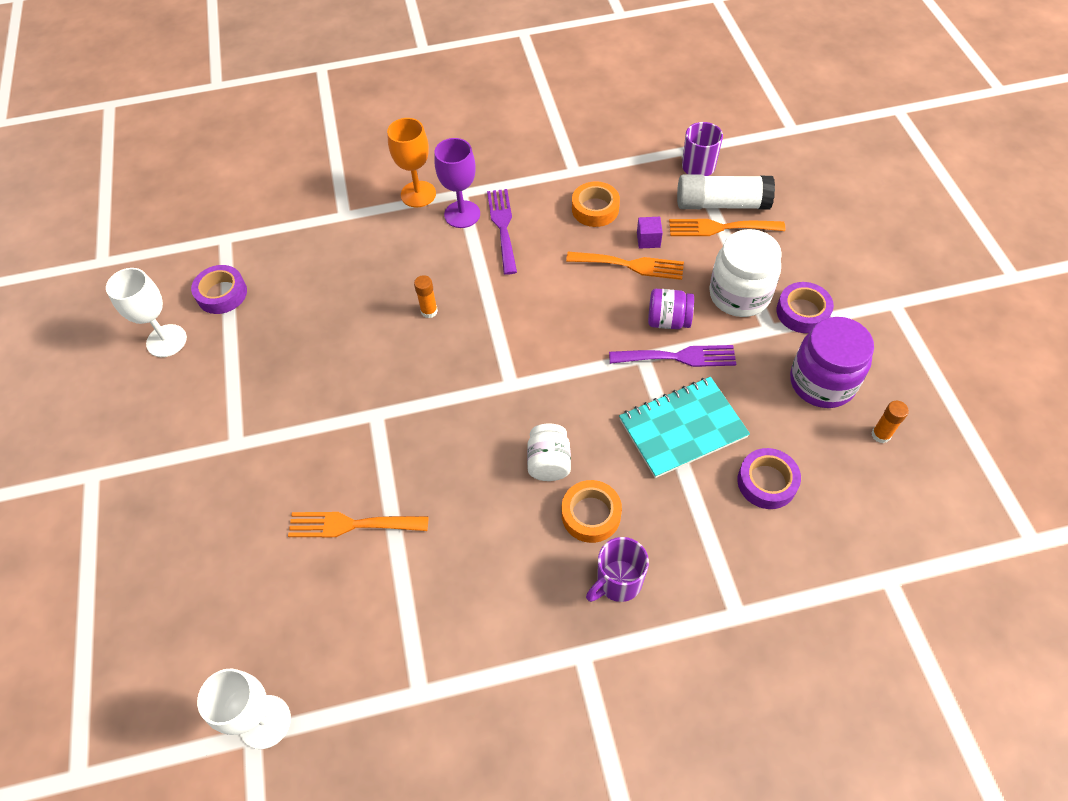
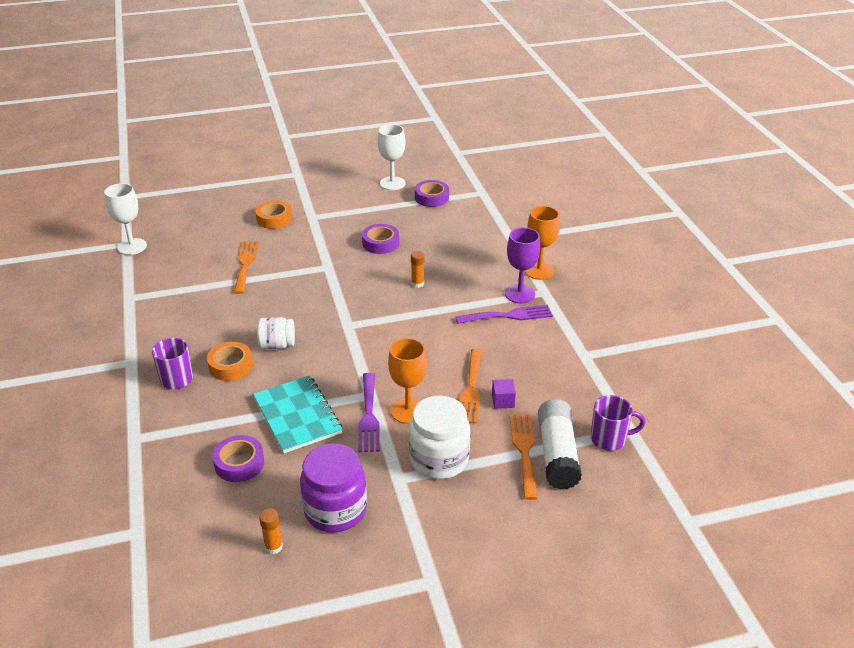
camera: 85 degrees right, 20 degrees down
orange tape [572,181,620,227] -> orange tape moved to [255,200,292,229]
purple jar [648,289,694,329] -> orange goblet [388,338,427,424]
purple tape [776,282,834,333] -> purple tape moved to [362,224,399,254]

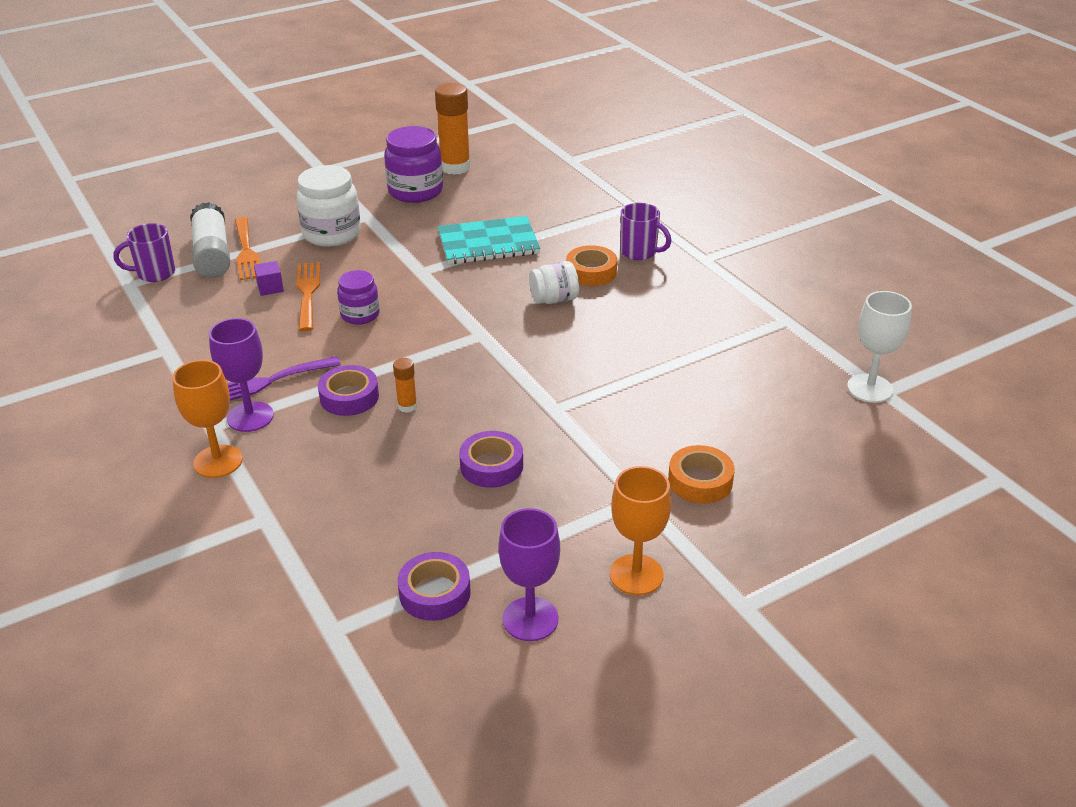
camera: 165 degrees right, 0 degrees up
purple tape [212,435,264,482] -> purple tape moved to [318,365,379,416]
orange fork [234,241,259,294] -> none
turquoise notebook [253,375,343,454] -> turquoise notebook turned 60 degrees counterclockwise [438,216,540,264]
orange glue stick [259,508,283,554] -> orange glue stick [435,83,471,175], size x2.07
purple fork [358,373,380,452] -> none
white goblet [378,124,406,190] -> purple goblet [498,508,560,641]
orange goblet [388,338,427,424] -> orange goblet moved to [610,466,671,595]
none -> purple jar [337,270,380,325]

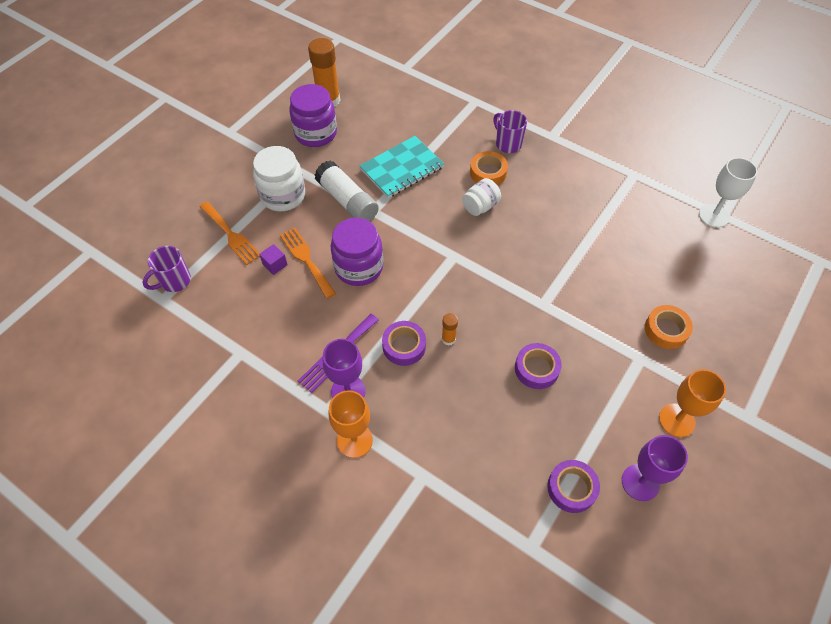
camera: 25 degrees left, 20 degrees up
white glue stick [190,202,230,278] -> white glue stick moved to [315,160,379,221]
purple jar [337,270,380,325] -> purple jar [331,218,383,286], size x1.65
purple mug [620,203,672,260] -> purple mug turned 135 degrees counterclockwise [493,110,527,153]

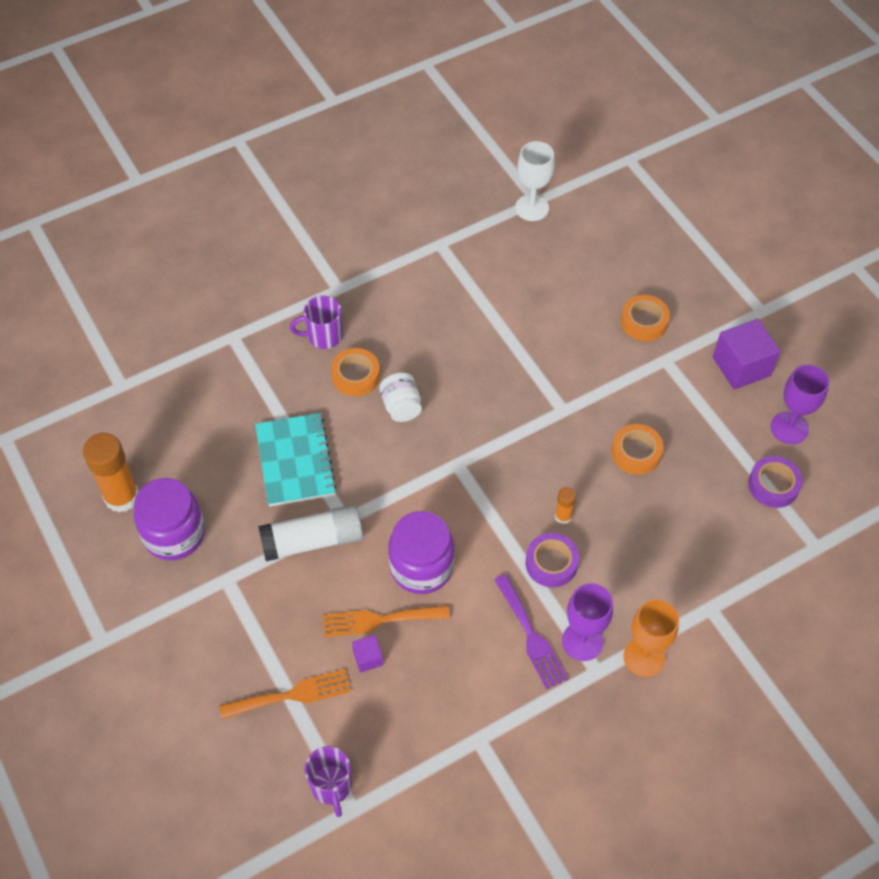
camera: 65 degrees left, 0 degrees up
white jar [253,146,305,212] -> none
purple tape [515,343,562,389] -> orange tape [611,424,664,475]
orange goblet [659,369,726,437] -> purple cube [713,319,781,390]

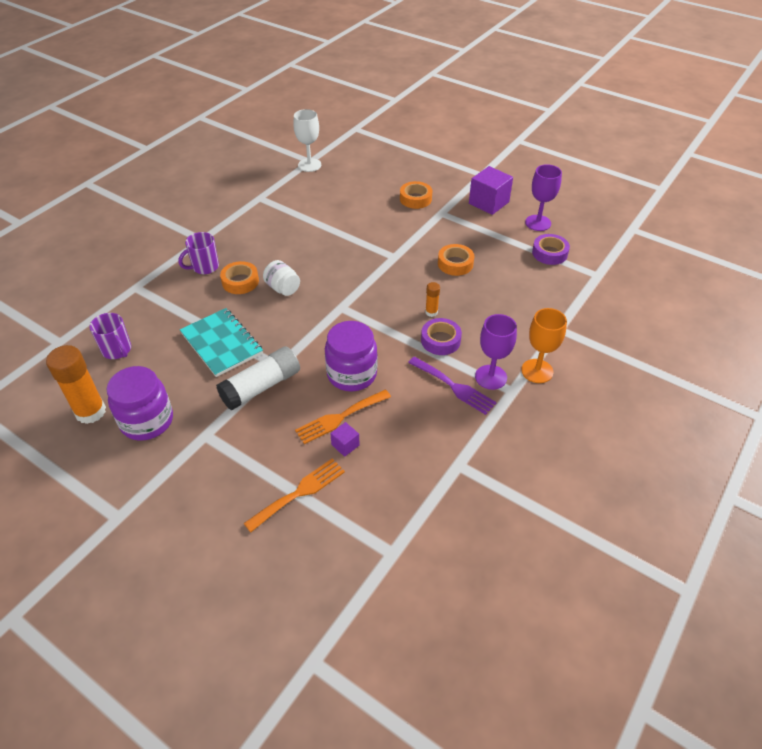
camera: 25 degrees left, 10 degrees down
purple mug [305,746,352,817] -> purple mug moved to [89,313,131,359]

